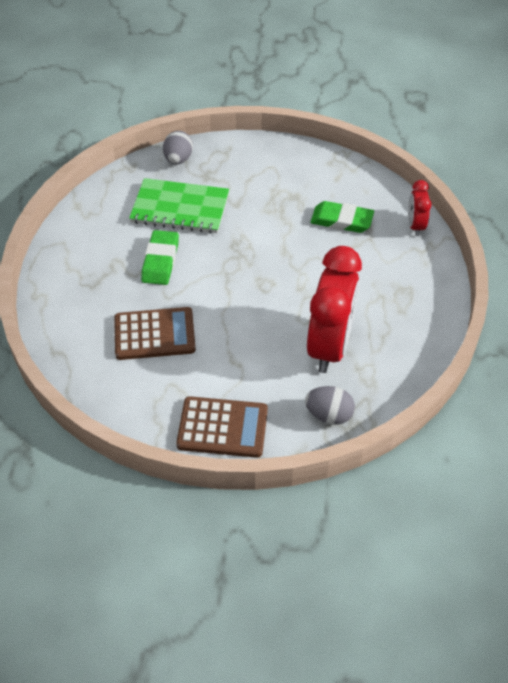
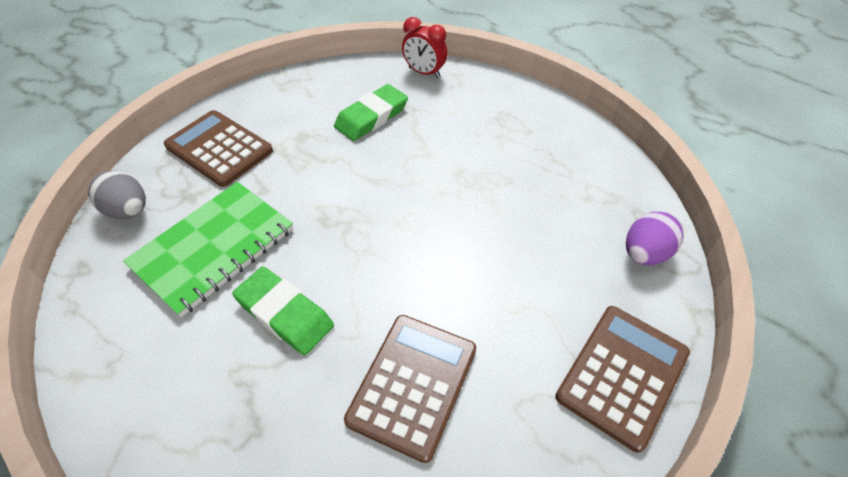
camera: 60 degrees left, 0 degrees up
grey egg [305,386,355,425] -> purple egg [626,212,684,265]
red clock [307,246,362,373] -> none
none -> brown calculator [164,110,273,187]

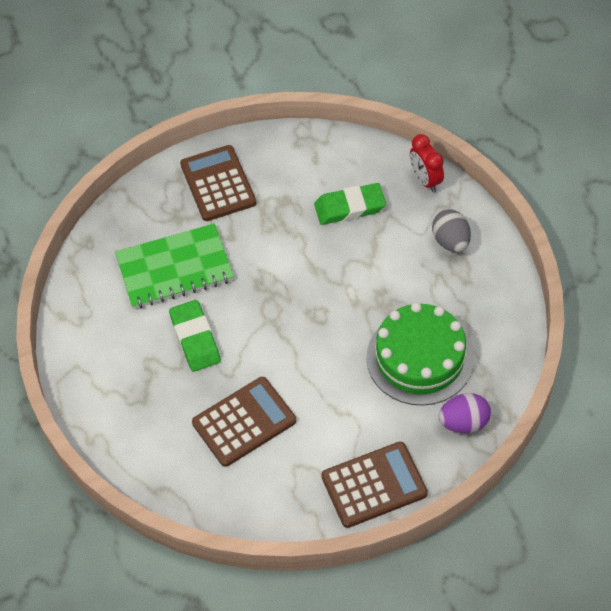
camera: 35 degrees right, 5 degrees up
grey egg [88,170,146,219] -> grey egg moved to [432,210,471,252]
none -> green cake [366,302,474,406]

